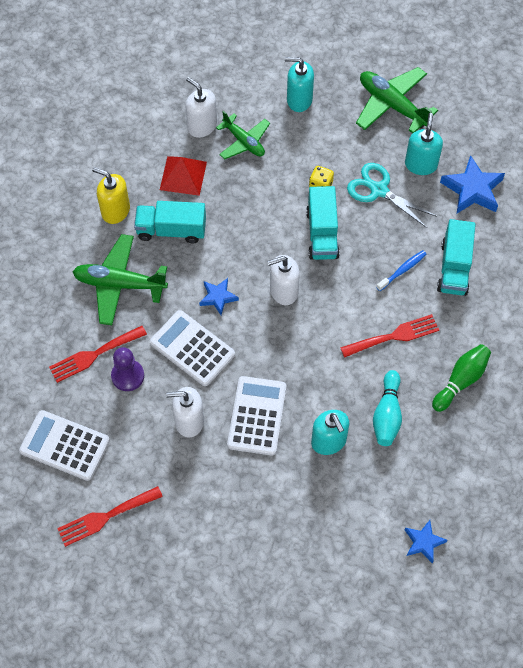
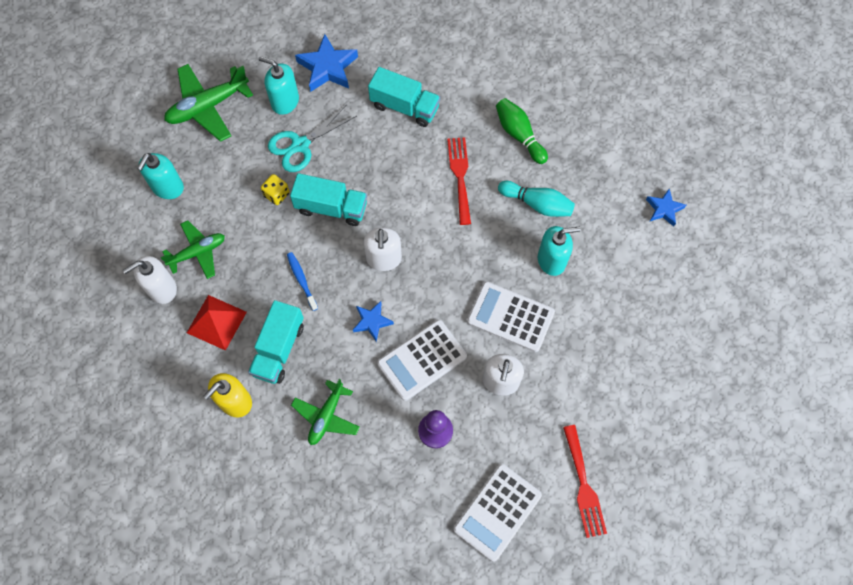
camera: 75 degrees left, 5 degrees up
red fork [49,326,147,383] -> none
green plane [73,234,168,325] -> green plane [291,379,360,445], size x0.65
blue toothbrush [376,250,426,291] -> blue toothbrush moved to [287,252,318,311]

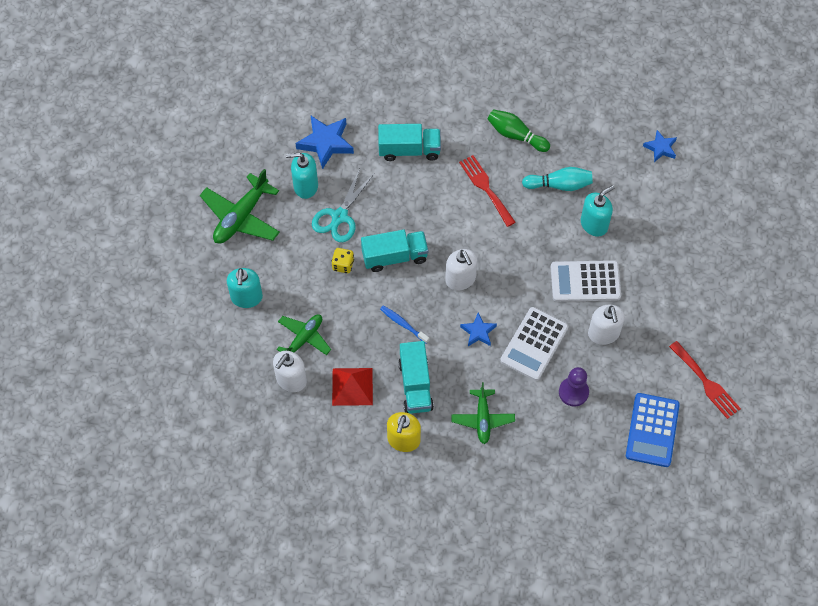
camera: 25 degrees left, 5 degrees down
white calculator [453,464,542,562] -> blue calculator [626,393,680,467]

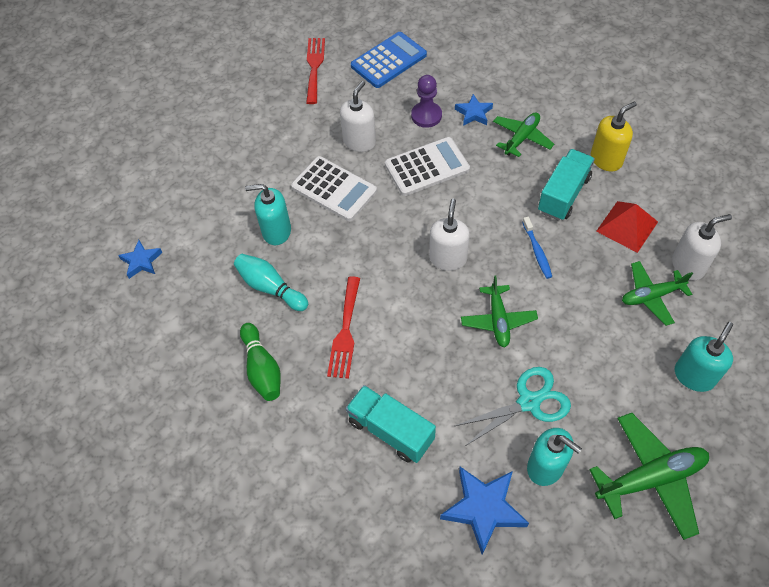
camera: 140 degrees left, 5 degrees down
yellow dice [331,248,354,273] -> none
turquoise truck [361,230,429,272] -> green plane [461,275,538,347]
blue star [460,312,497,346] -> blue star moved to [455,94,493,126]

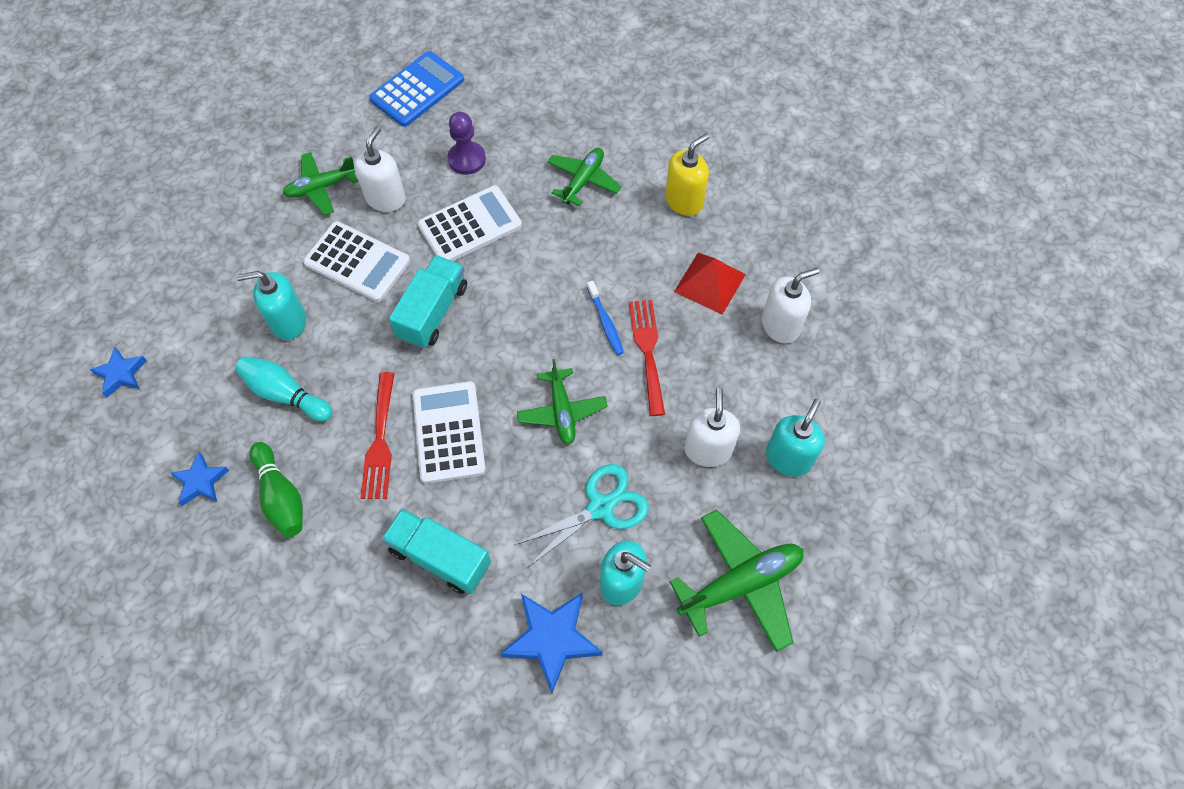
camera: 10 degrees left, 5 degrees up
red fork [306,38,325,104] -> red fork moved to [629,300,665,416]
white soap dispenser [429,199,470,271] -> white soap dispenser moved to [684,388,740,467]
blue star [455,94,493,126] -> blue star moved to [170,452,229,506]
turquoise truck [538,149,595,221] -> turquoise truck moved to [389,255,467,349]
green plane [622,261,693,326] -> green plane moved to [283,152,358,215]
none -> white calculator [412,381,486,484]

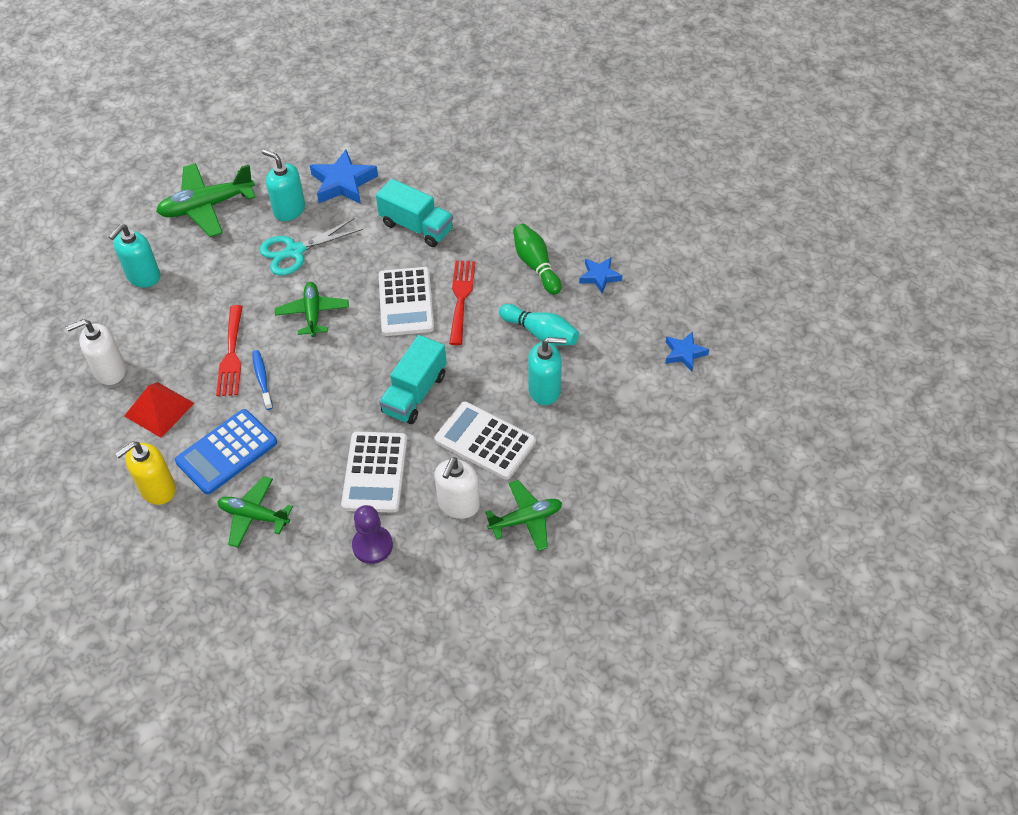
camera: 175 degrees left, 10 degrees down
blue calculator [369,51,464,127] -> blue calculator moved to [175,409,277,495]
white calculator [418,185,522,261] -> white calculator turned 60 degrees counterclockwise [341,432,408,513]
green plane [547,148,622,206] -> green plane turned 75 degrees clockwise [217,476,293,548]
white soap dispenser [684,388,740,467] -> none

